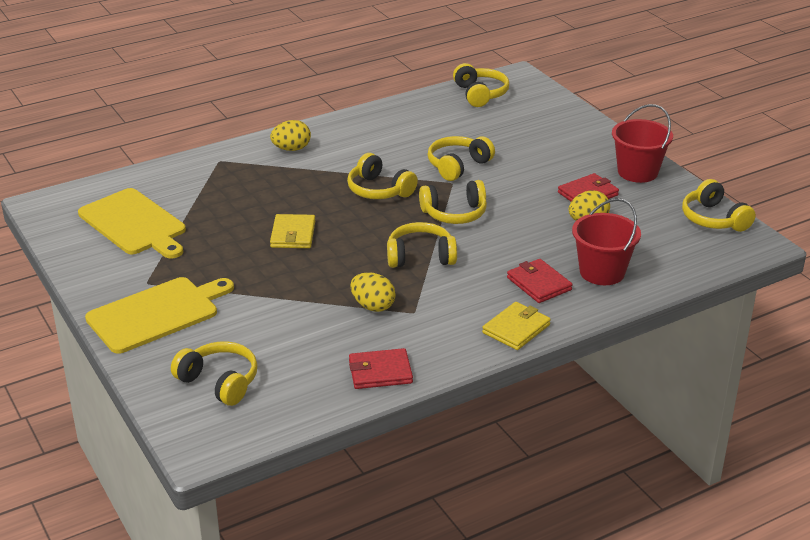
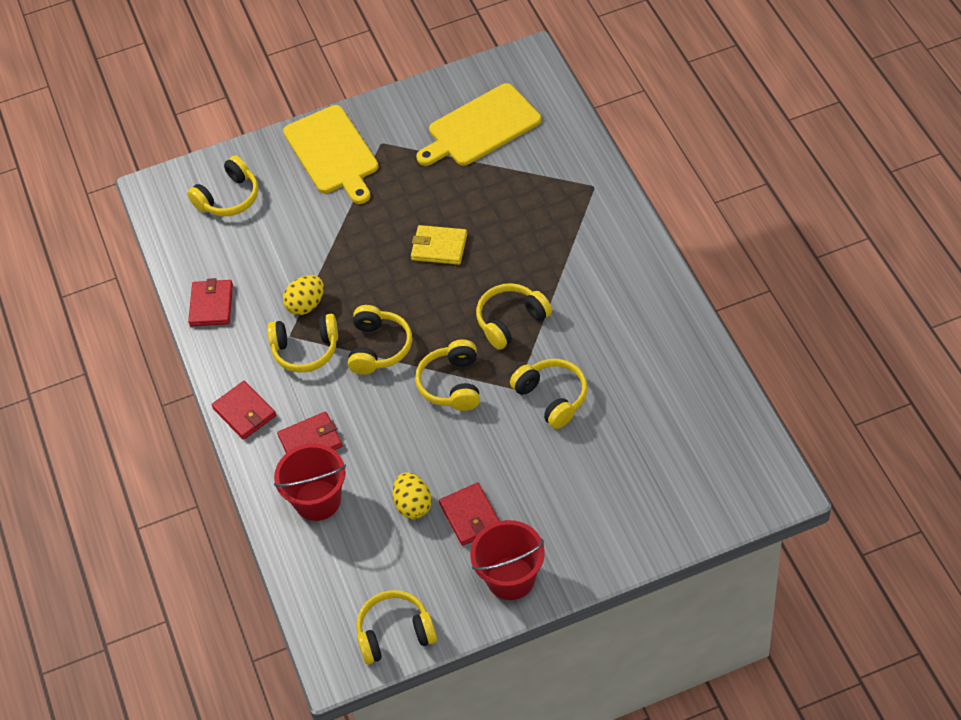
camera: 105 degrees right, 20 degrees up
yellow egg [270,120,311,151] -> none
yellow headphones [453,63,510,107] -> yellow headphones moved to [267,314,338,373]
yellow wallet [482,302,551,350] -> red wallet [211,381,276,440]

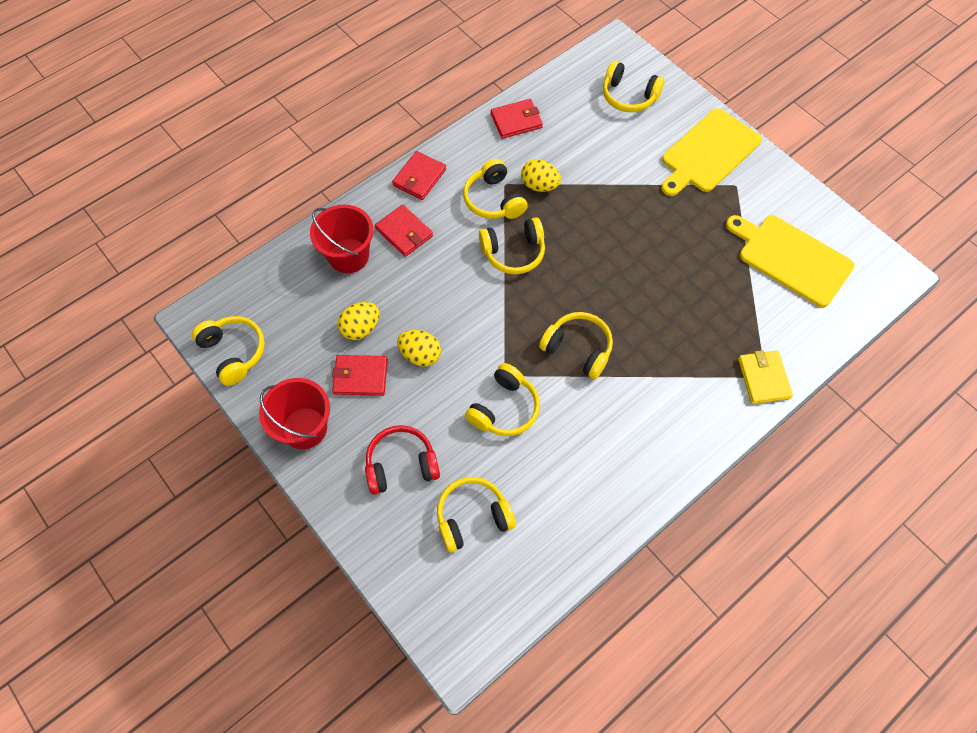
camera: 65 degrees right, 10 degrees up
yellow wallet [411,225,467,265] -> yellow wallet moved to [738,350,793,404]
yellow headphones [415,339,480,411] -> yellow headphones moved to [437,477,516,552]
red wallet [439,482,500,546] -> red wallet turned 45 degrees clockwise [332,355,388,396]
none -> red headphones [365,425,440,495]
none -> yellow egg [397,330,441,367]

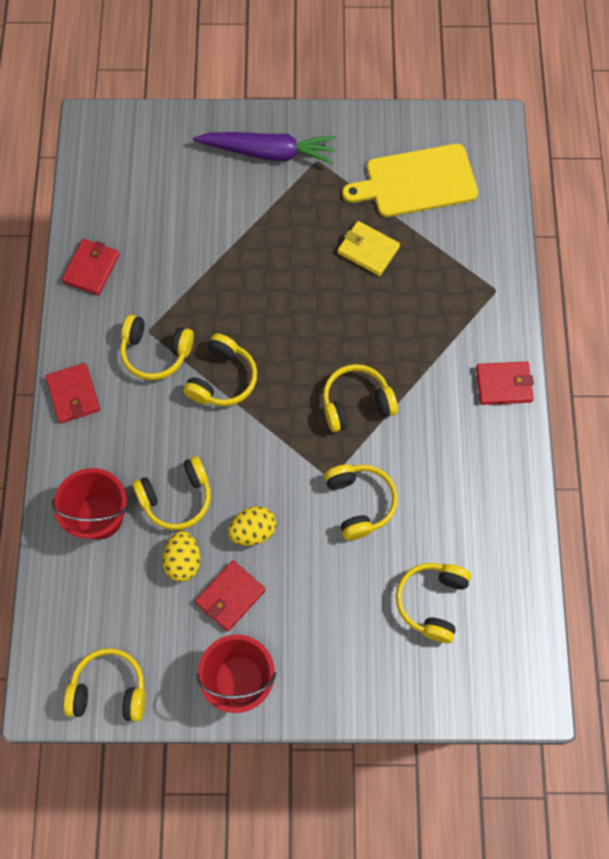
camera: 50 degrees left, 5 degrees up
red headphones [365,425,440,495] -> none
red wallet [375,205,433,257] -> red wallet moved to [476,362,534,405]
yellow egg [521,159,561,192] -> none
yellow headphones [603,61,665,112] -> yellow headphones moved to [133,456,211,530]
yellow cutting board [661,108,762,196] -> purple carrot [193,132,336,164]
yellow wallet [738,350,793,404] -> yellow wallet moved to [337,221,400,276]

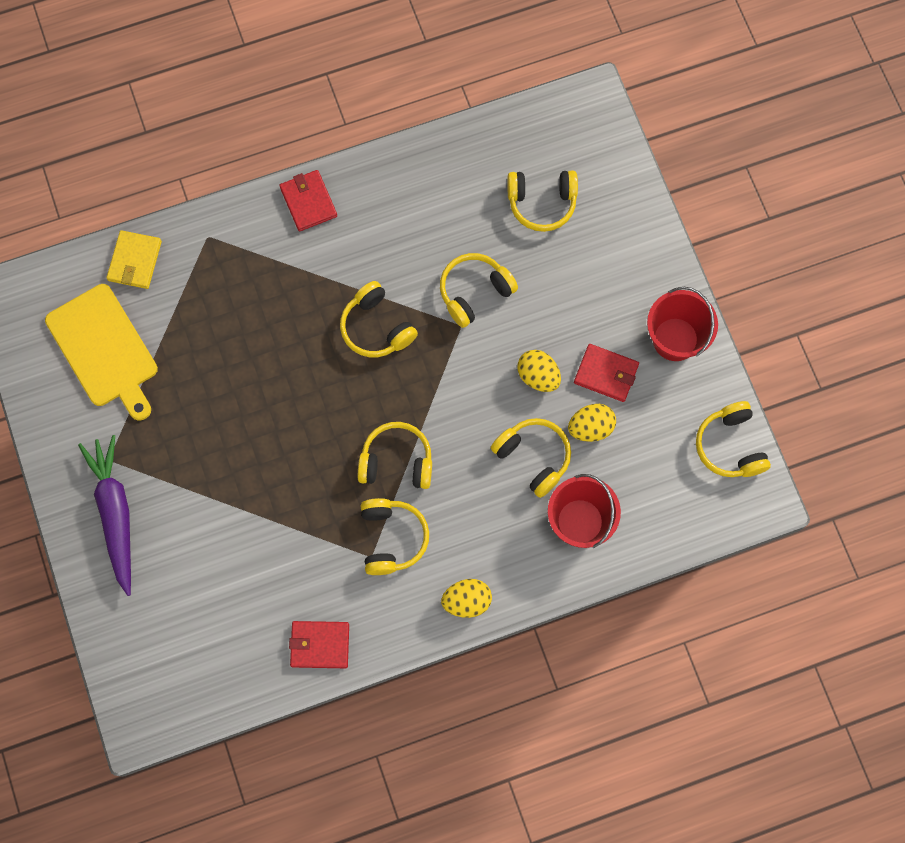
camera: 110 degrees left, 5 degrees up
red wallet [45,363,100,423] -> yellow egg [441,579,492,618]
yellow wallet [337,221,400,276] -> yellow wallet moved to [106,230,162,289]

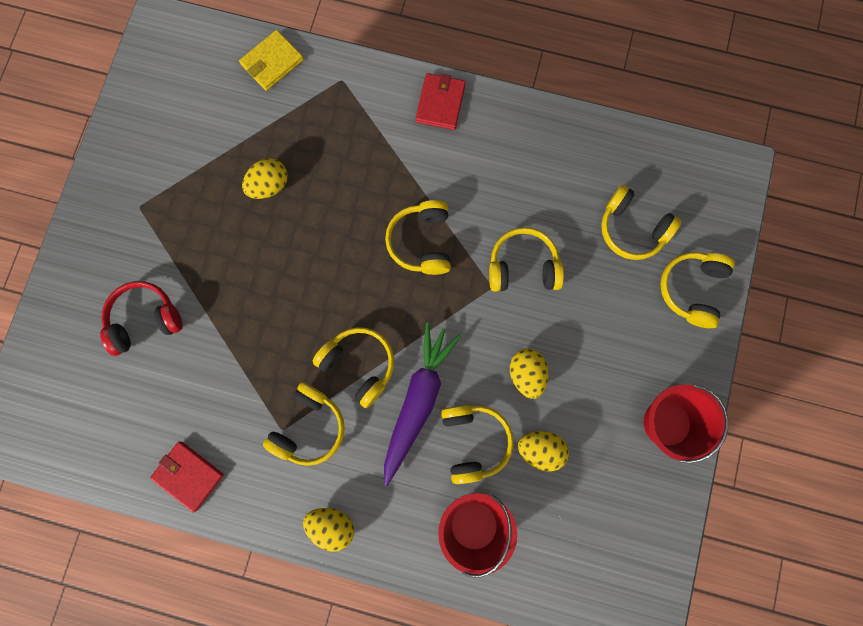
camera: 35 degrees right, 5 degrees up
yellow cutting board [45,284,158,420] -> none
purple carrot [78,435,131,596] -> purple carrot moved to [384,323,461,486]
red wallet [574,344,639,402] -> none
yellow headphones [696,401,771,477] -> yellow headphones moved to [660,252,735,328]
none -> red headphones [100,281,183,356]
none -> yellow egg [242,158,288,199]

